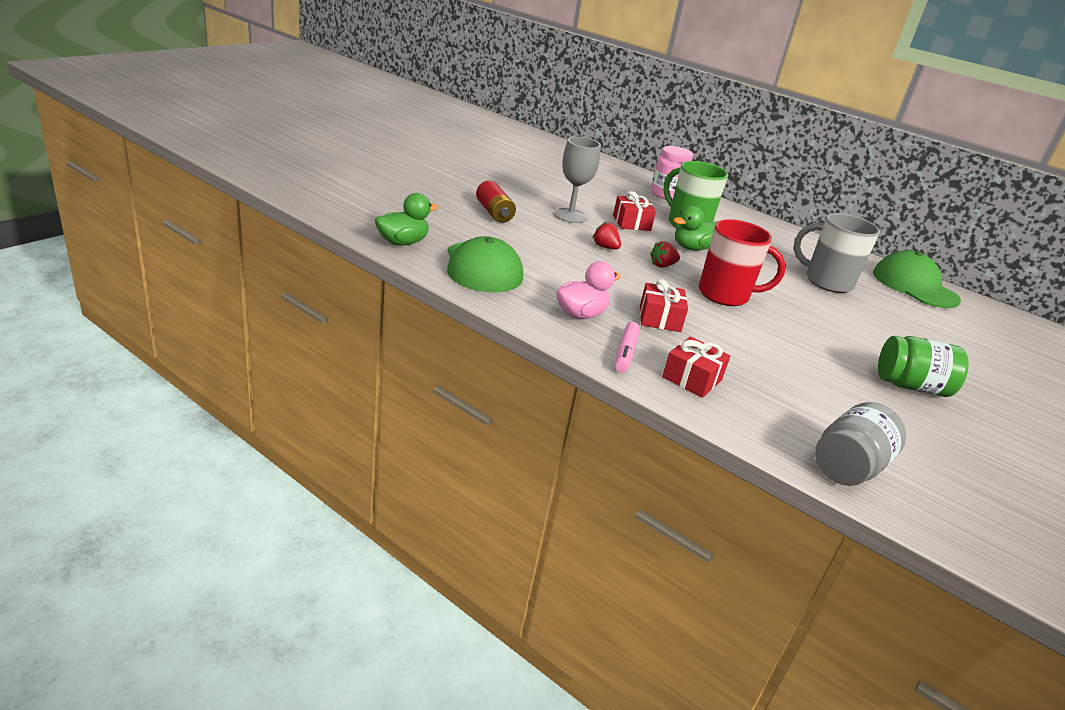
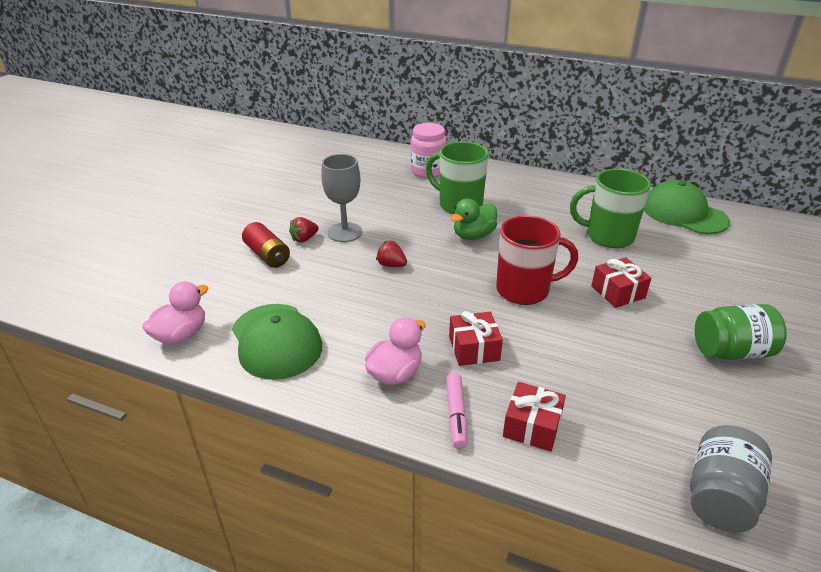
camera: 10 degrees left, 5 degrees up
green duck [375,193,438,246] -> pink duck [142,281,209,344]
red gift [613,191,656,231] -> red gift moved to [591,257,651,308]
red strawberry [650,241,680,268] -> red strawberry moved to [289,217,319,243]
grey mug [793,213,880,293] -> green mug [570,169,651,248]

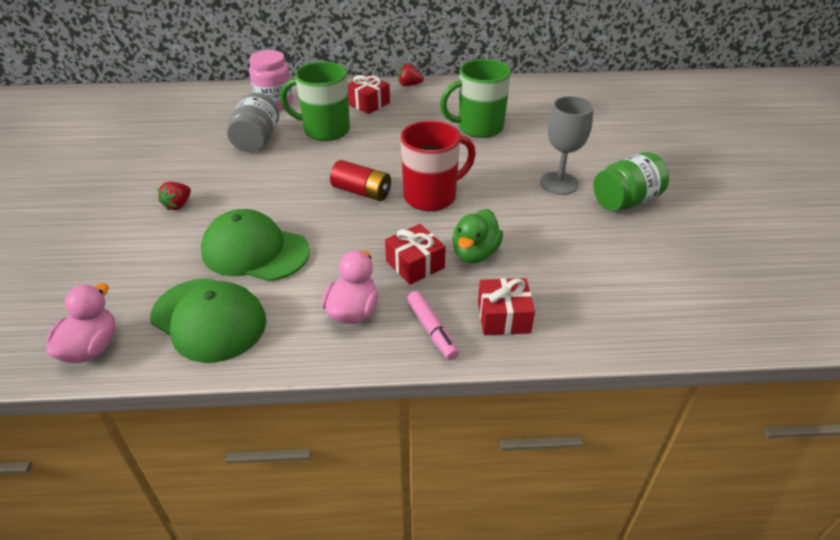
camera: 25 degrees left, 5 degrees up
red battery [242,222,290,268] -> red battery moved to [330,160,391,201]
grey goblet [321,154,362,242] -> grey goblet moved to [540,96,594,195]
red strawberry [376,240,407,267] -> red strawberry moved to [398,64,424,86]
green duck [450,198,497,240] -> green duck moved to [452,209,503,263]
red gift [591,257,651,308] -> red gift moved to [348,75,390,114]
green cap [644,180,730,234] -> green cap moved to [201,209,310,281]
grey jar [690,425,772,532] -> grey jar moved to [227,93,279,153]

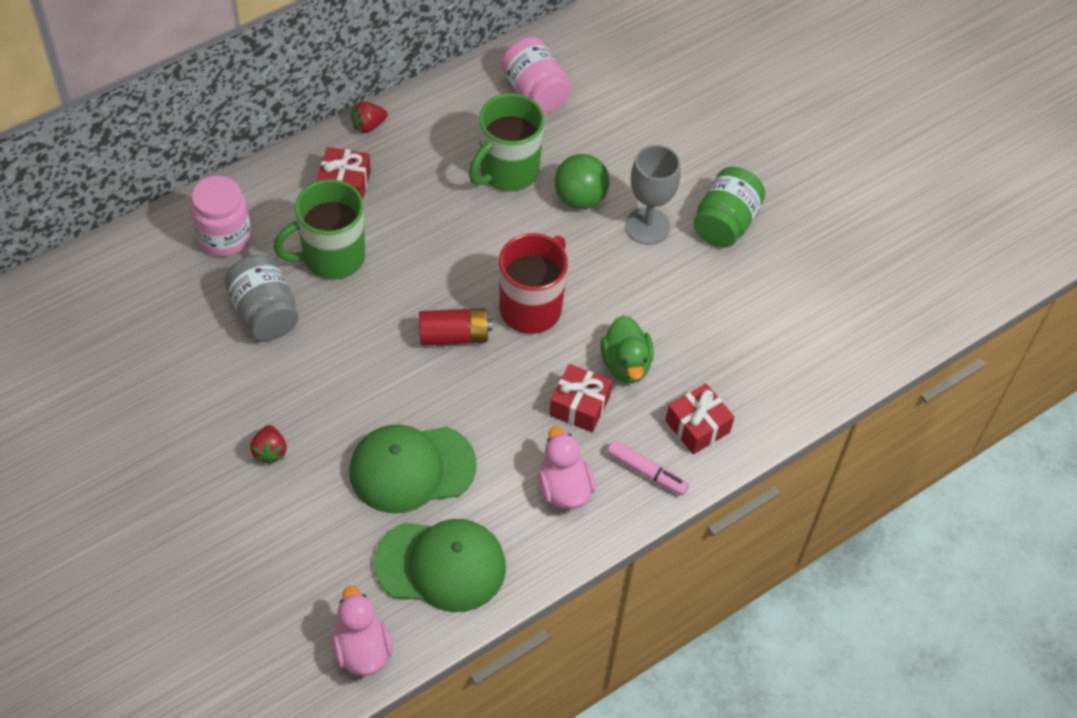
camera: 35 degrees left, 15 degrees up
none -> pink jar [501,37,571,114]
none -> green ball [554,154,610,209]

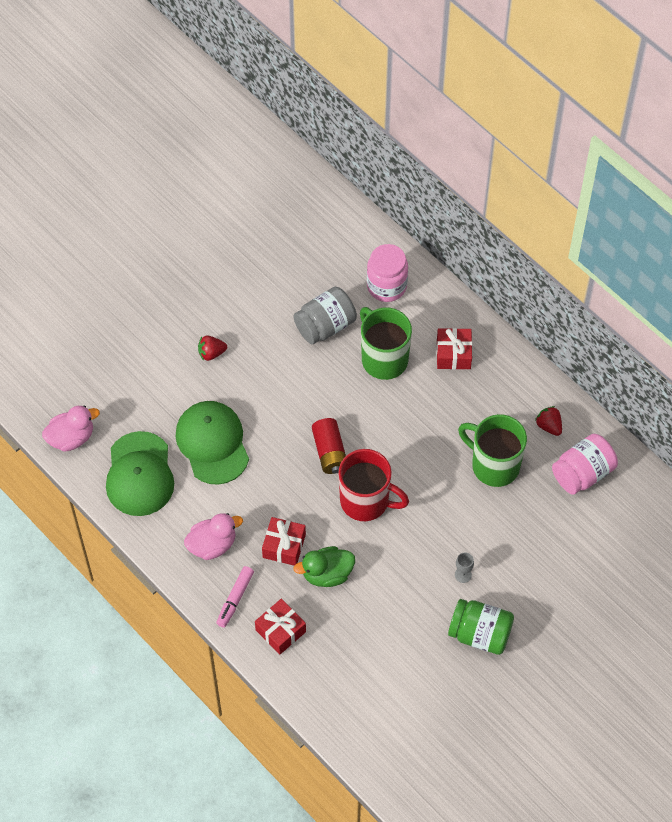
camera: 85 degrees right, 5 degrees up
red strawberry [351,101,387,133] -> red strawberry moved to [535,406,562,436]
green ball [554,154,610,209] -> none
grey goblet [625,145,681,245] -> grey goblet [455,552,474,583], size x0.46

